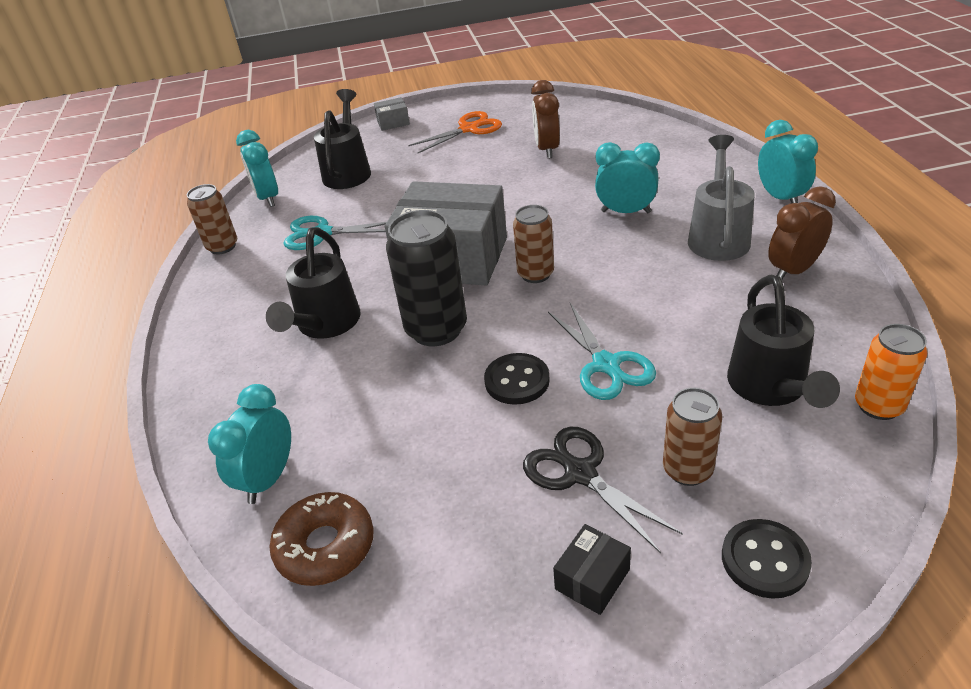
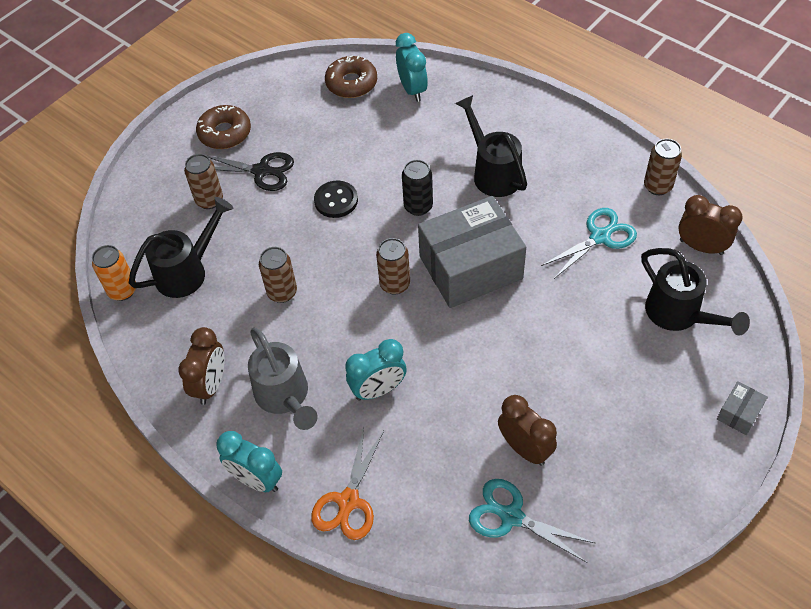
camera: 140 degrees right, 15 degrees up
turquoise clock [236,130,278,207] -> brown clock [678,195,743,255]
black can [386,210,467,346] -> black can [402,160,433,216], size x0.62
orange scissors [408,111,502,154] -> orange scissors moved to [311,427,384,540]
turquoise scissors [548,303,656,400] -> turquoise scissors moved to [469,479,595,563]
black box [553,524,631,615] -> brown donut [196,105,251,149]
black button [722,519,812,599] -> none
black watering can [727,275,840,408] -> black watering can turned 90 degrees clockwise [129,197,234,298]
none -> brown can [259,247,297,303]

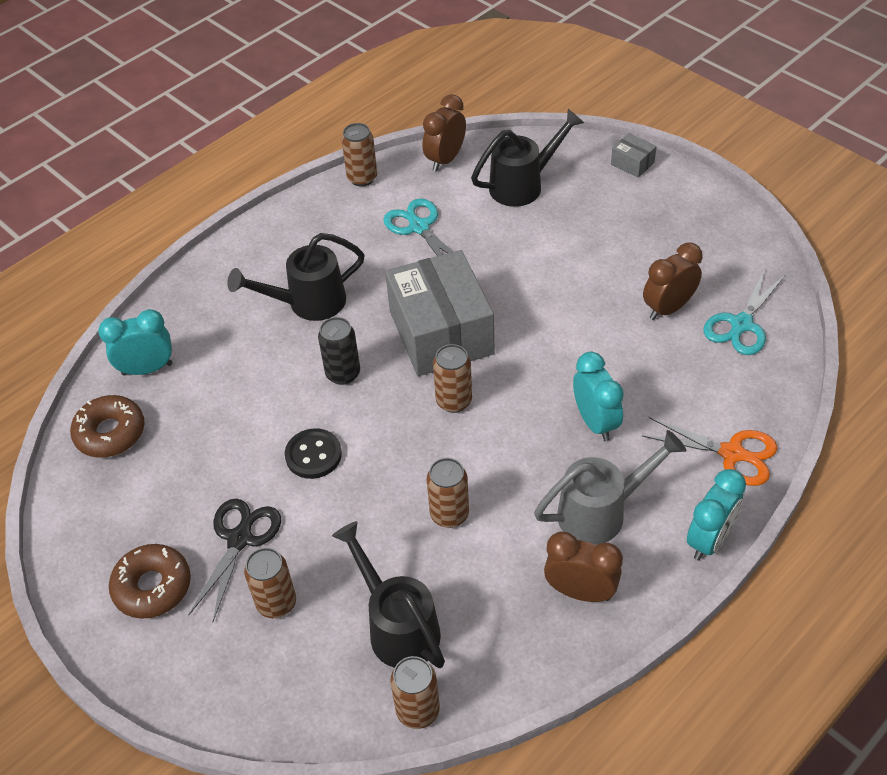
camera: 85 degrees left, 5 degrees down
orange can [92,245,136,301] -> brown can [390,656,440,729]

